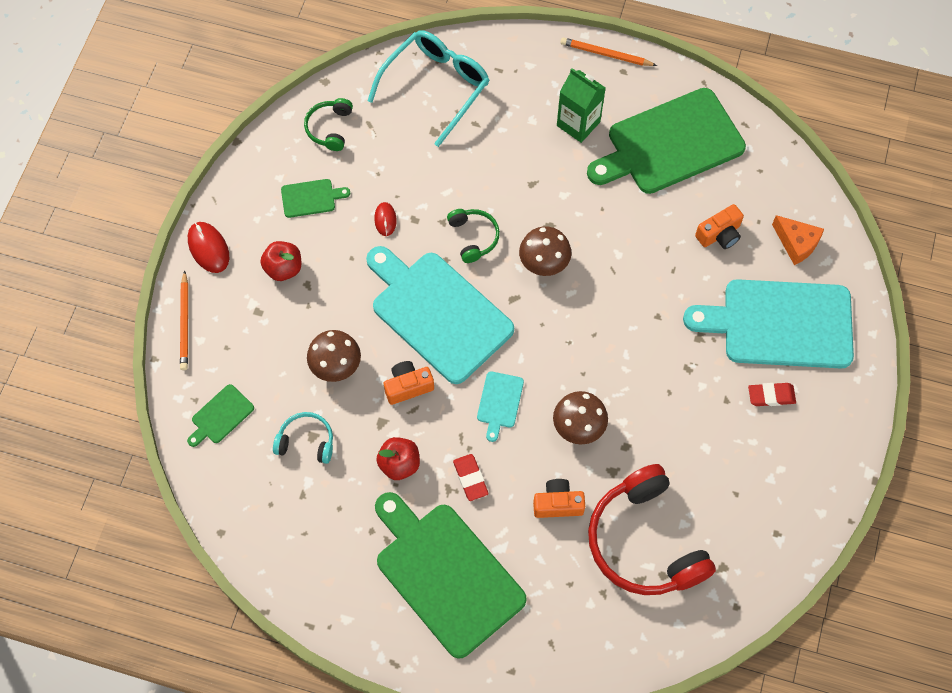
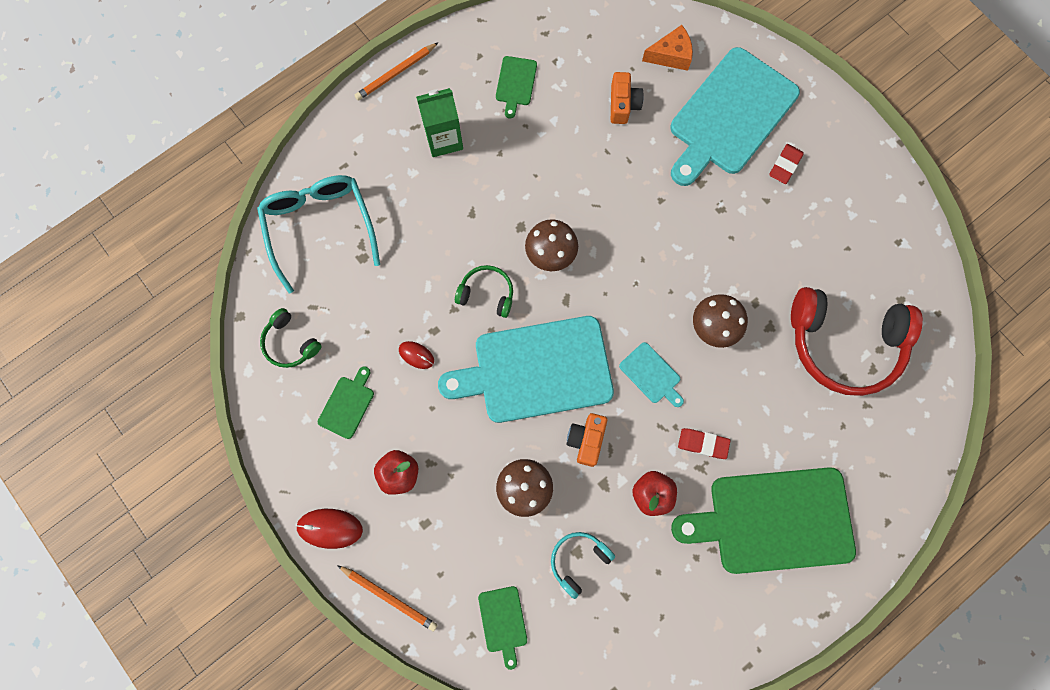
camera: 55 degrees left, 10 degrees up
orange camera [533,479,585,518] -> none
green cutting board [587,88,746,194] -> green cutting board [496,56,537,118], size x0.42

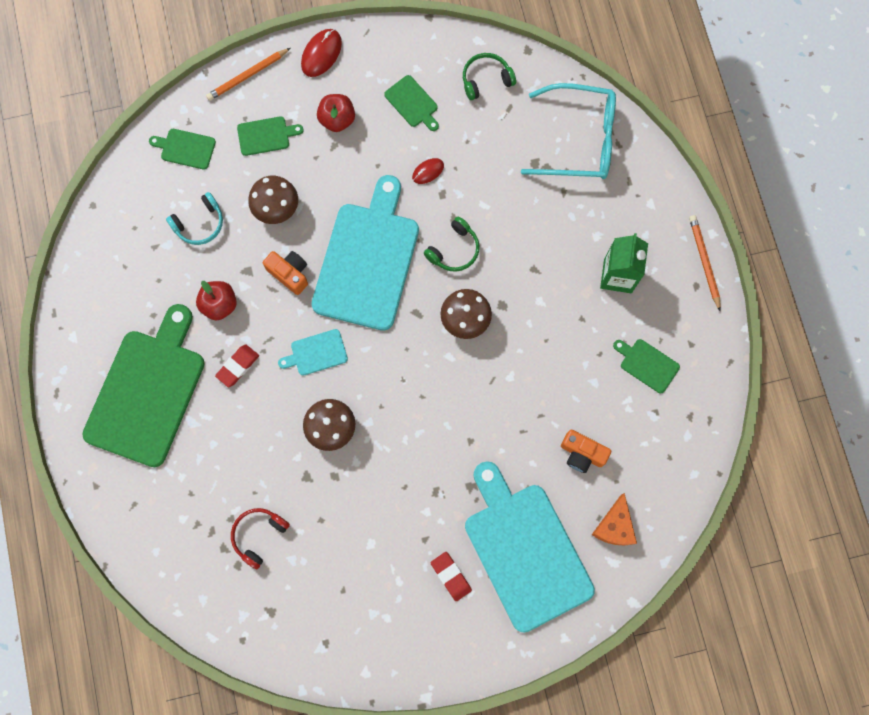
camera: 115 degrees right, 0 degrees up
turquoise headphones [551,532,615,599] -> turquoise headphones turned 75 degrees clockwise [166,192,223,245]
red headphones [791,287,923,396] -> red headphones [231,508,290,569], size x0.48
none -> green cutting board [237,116,304,156]

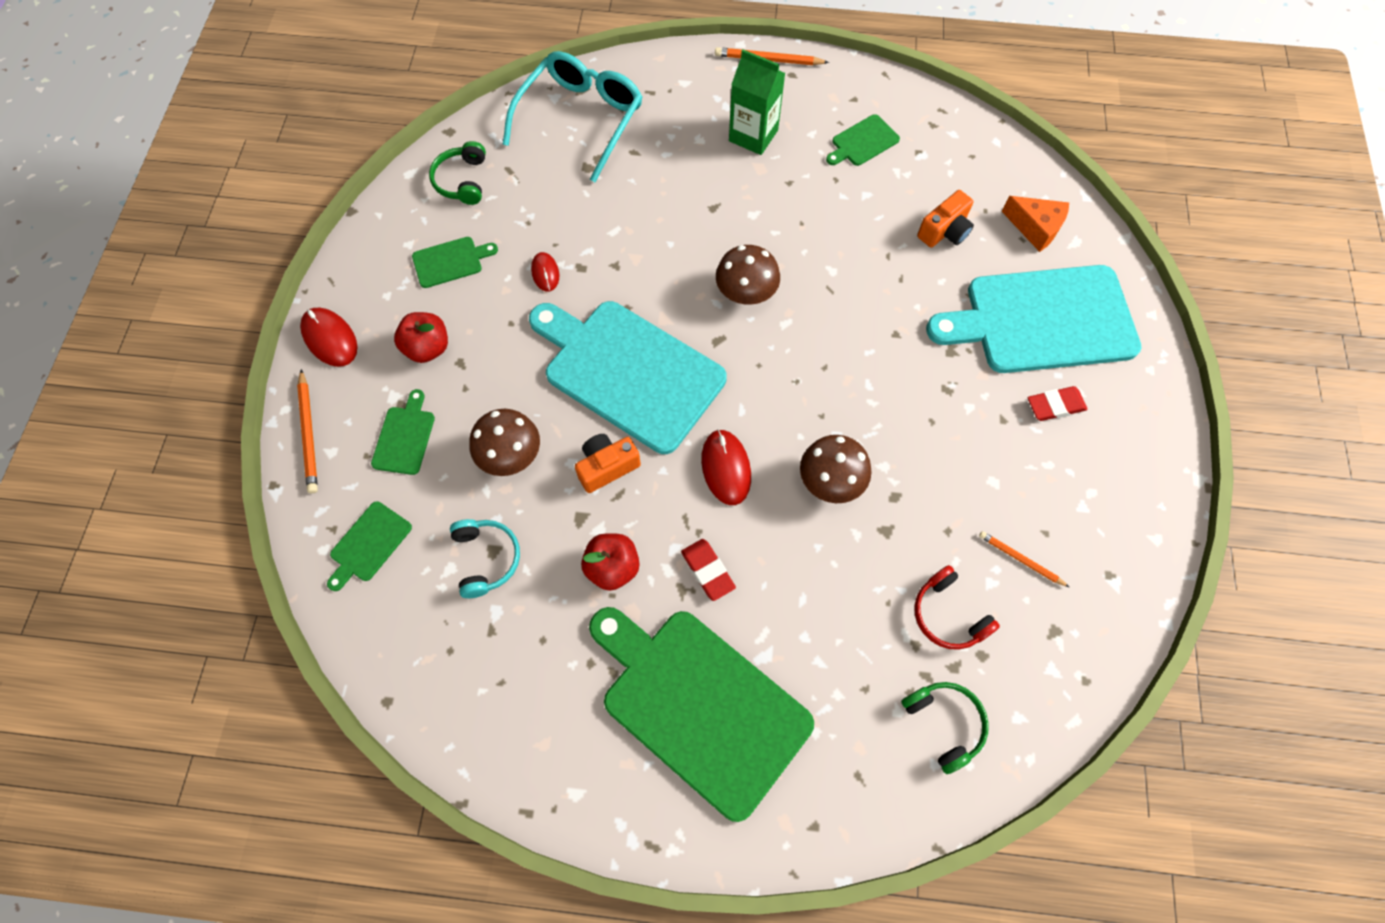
camera: 70 degrees left, 10 degrees down
turquoise cutting board [278,329,348,376] -> red mouse [701,429,751,505]
green headphones [424,217,480,272] -> green headphones moved to [901,682,989,774]
none -> orange pencil [979,531,1069,587]

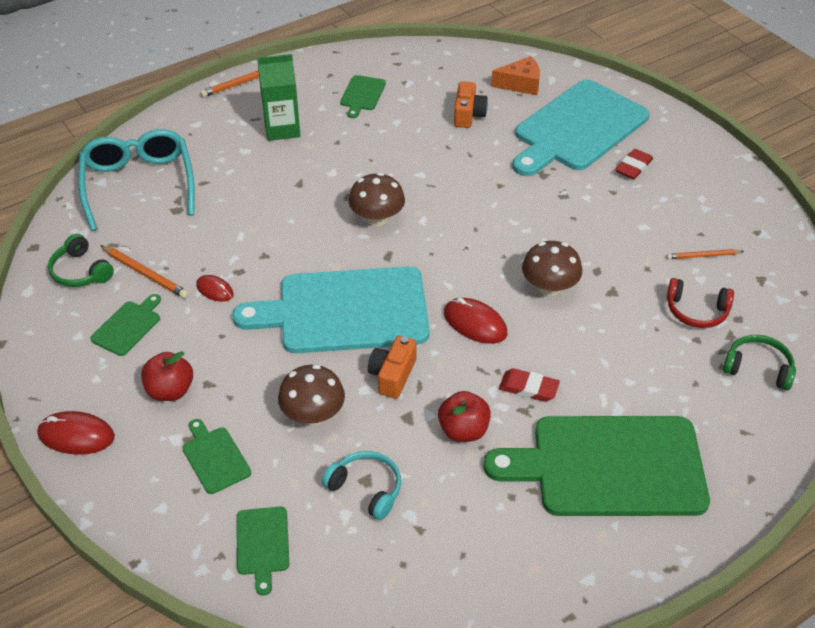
camera: 40 degrees left, 20 degrees down
orange pencil [297,369,318,493] -> orange pencil moved to [100,245,189,299]

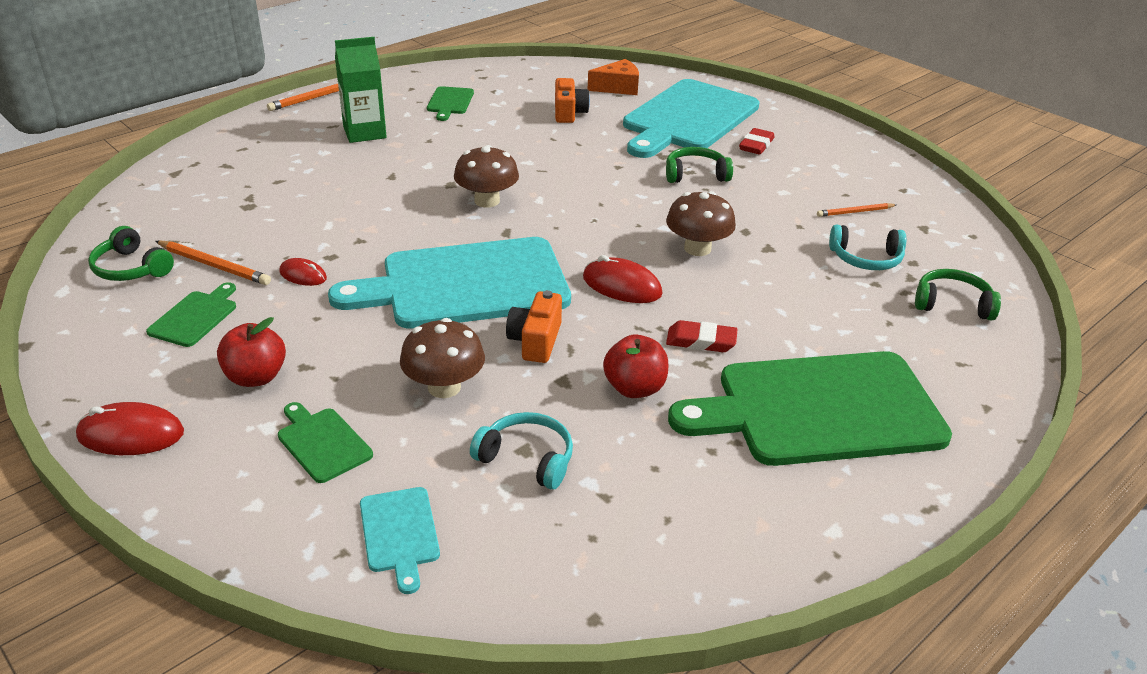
camera: 10 degrees left, 10 degrees down
turquoise glasses [78,129,194,231] -> none
green cutting board [236,507,289,596] -> turquoise cutting board [360,487,440,594]
red headphones [667,278,734,328] -> turquoise headphones [829,225,906,270]
none -> green headphones [666,147,733,183]

